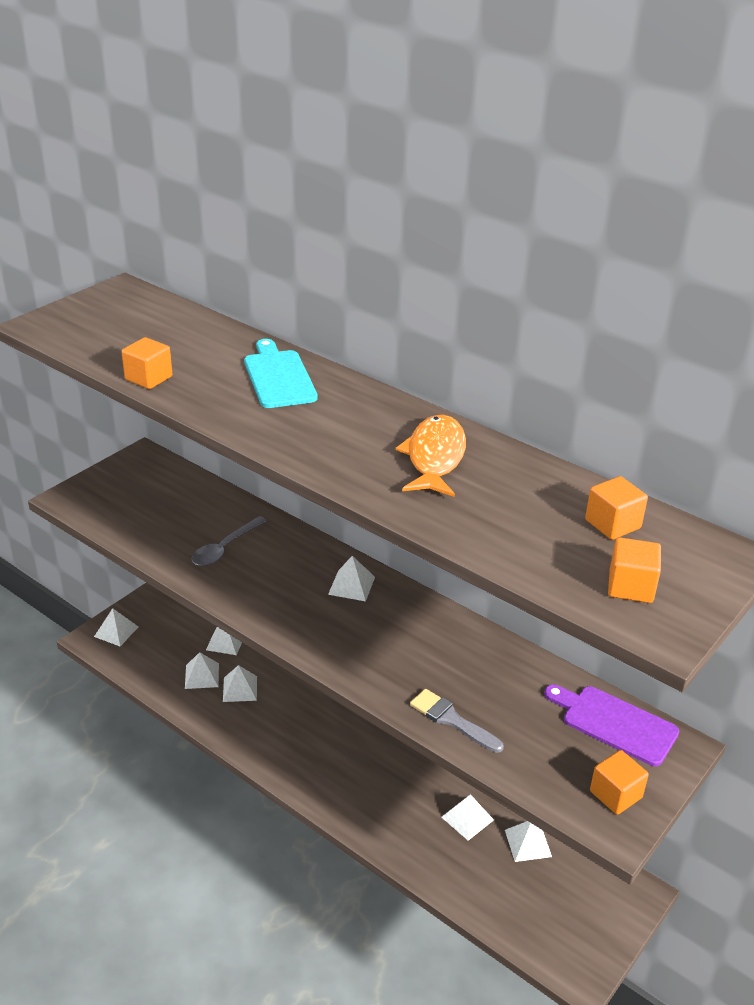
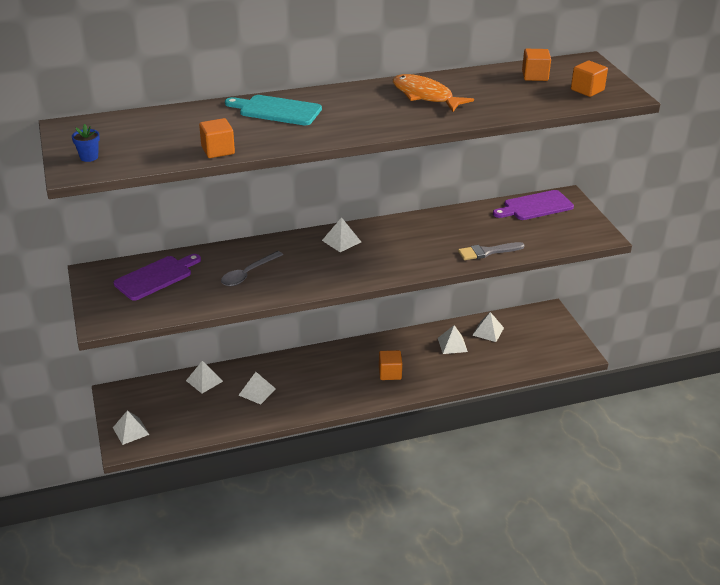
camera: 55 degrees left, 0 degrees up
white pyramid [185,652,219,689] -> none
grey spoon [192,516,267,566] -> grey spoon turned 60 degrees clockwise [221,251,283,286]
orange cube [590,750,649,815] -> orange cube moved to [379,350,402,380]
none -> blue flower pot [72,124,100,162]
none -> purple cutting board [114,254,201,301]

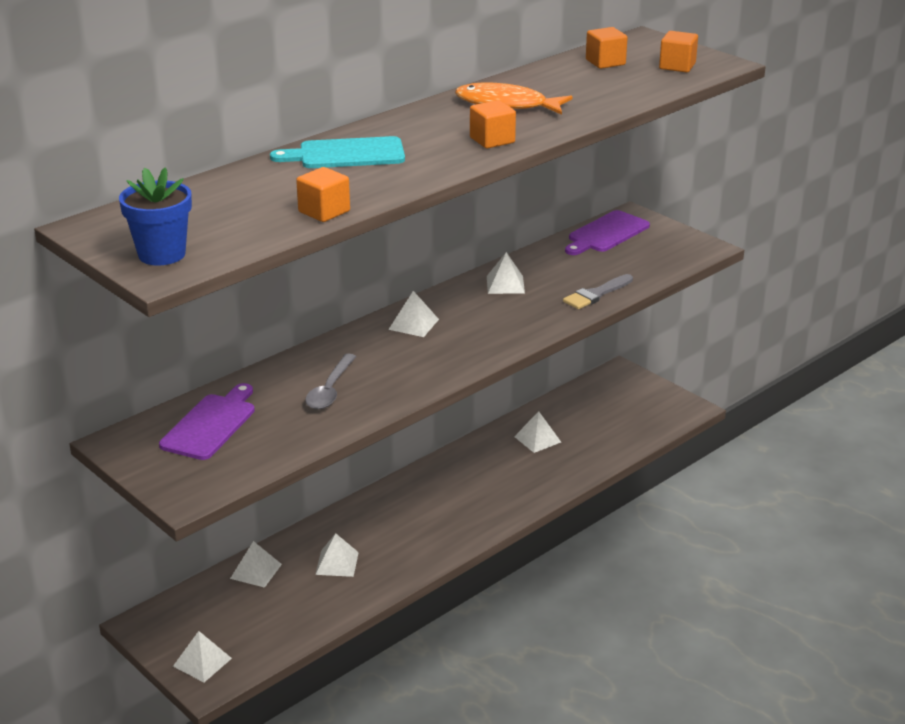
camera: 25 degrees left, 5 degrees down
blue flower pot [72,124,100,162] -> blue flower pot [119,167,192,265], size x1.83
orange cube [379,350,402,380] -> orange cube moved to [470,100,516,149]
white pyramid [472,312,504,342] -> white pyramid moved to [487,252,525,294]

